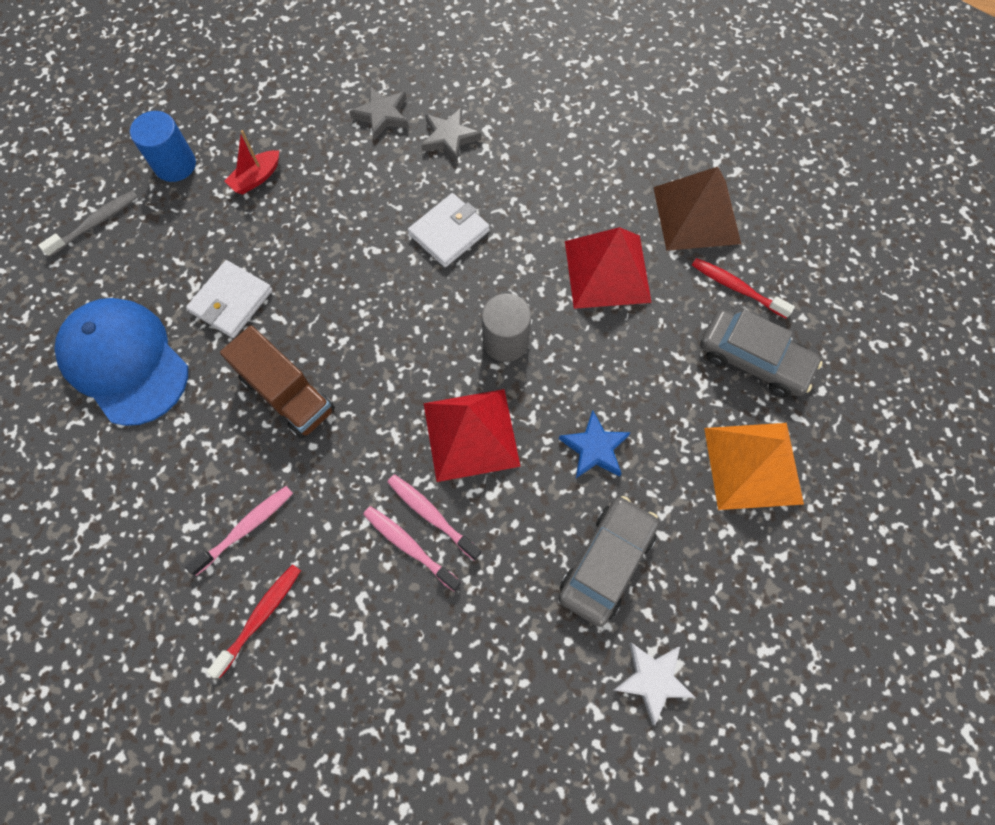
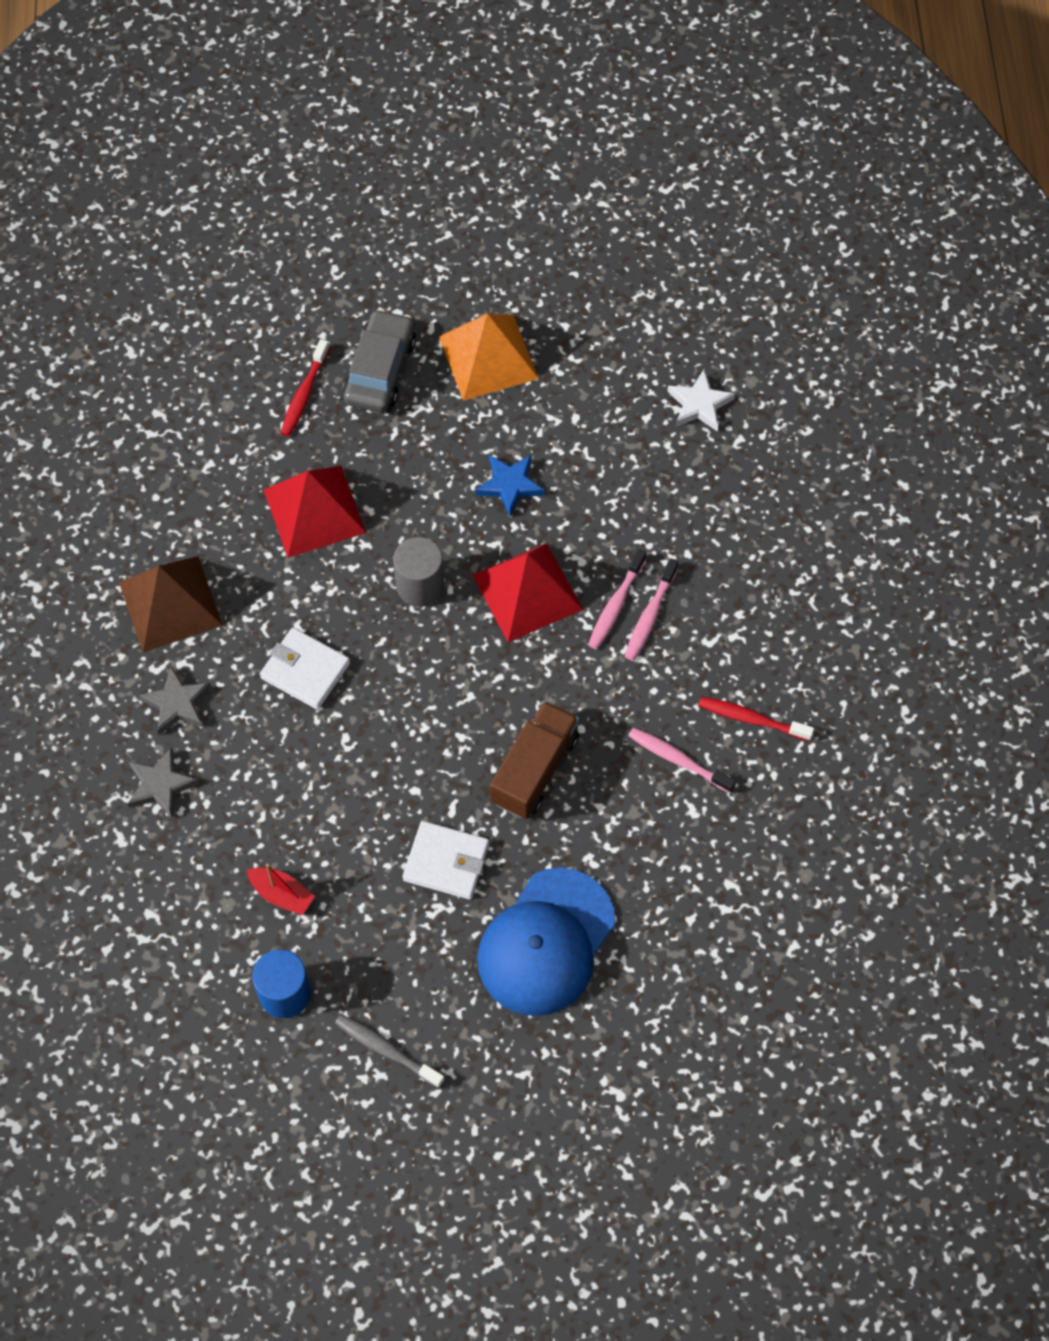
camera: 105 degrees left, 5 degrees down
grey car [559,496,659,627] -> none
brown pyramid [653,167,741,251] -> brown pyramid moved to [119,556,223,652]

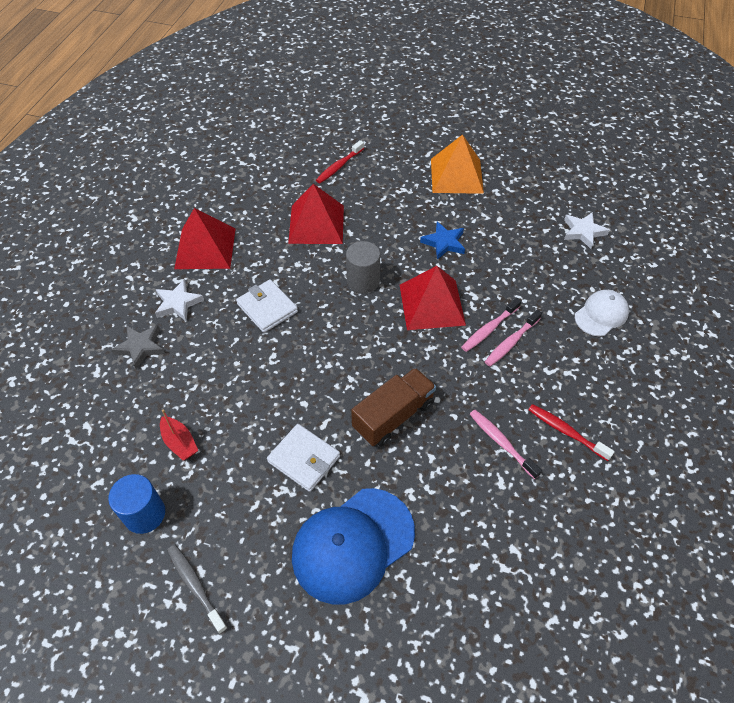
camera: 20 degrees right, 10 degrees down
brown pyramid [119,556,223,652] -> red pyramid [174,208,236,269]
grey star [139,666,211,735] -> white star [155,279,204,322]
grey car [343,309,416,413] -> none
none -> white cap [575,290,629,336]

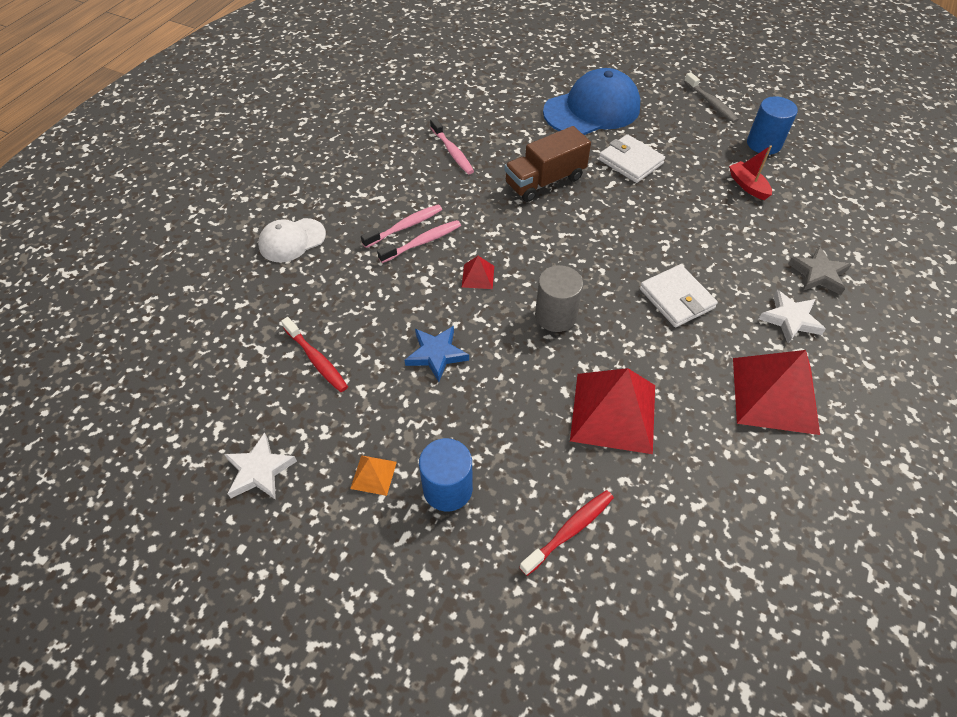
camera: 170 degrees left, 0 degrees up
red pyramid [400,266,466,330] -> red pyramid [462,256,494,289], size x0.44
orange pyramid [431,134,484,194] -> orange pyramid [350,455,397,496], size x0.44
red toothbrush [528,404,615,461] -> red toothbrush moved to [281,317,348,392]
white star [564,212,610,249] -> white star moved to [224,432,297,500]
none -> blue cylinder [419,438,473,511]

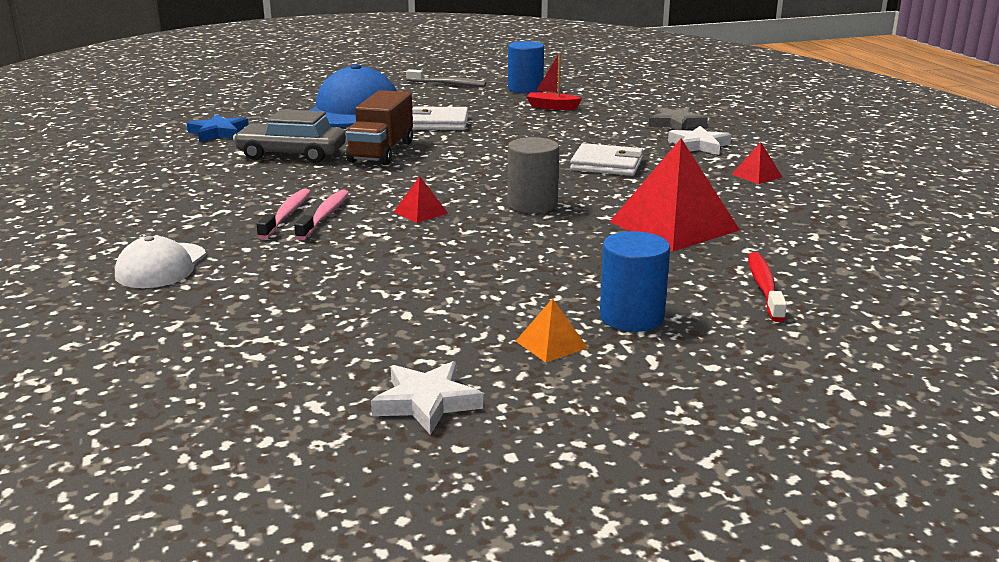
camera: 45 degrees left, 30 degrees down
red toothbrush [281,317,348,392] -> none
blue star [405,326,469,382] -> blue star moved to [187,114,248,142]
pink toothbrush [430,118,474,174] -> none
red pyramid [733,350,820,435] -> red pyramid [731,142,782,184], size x0.44
none -> grey car [233,109,346,163]

